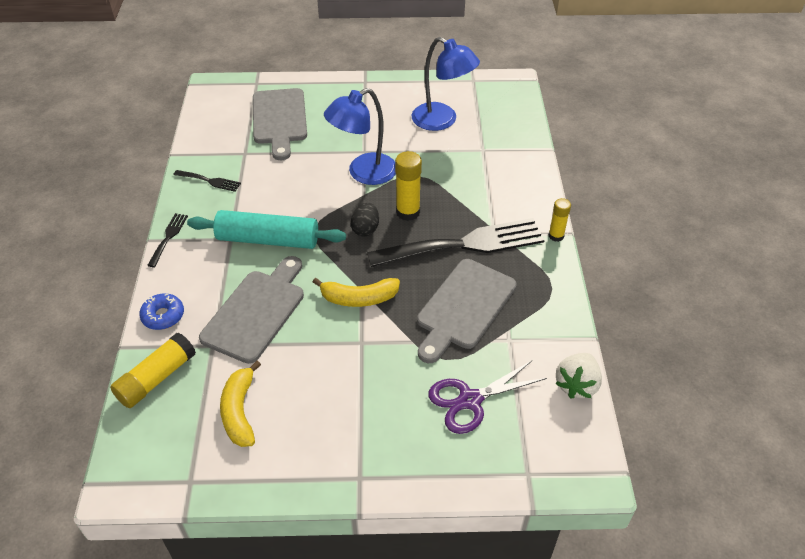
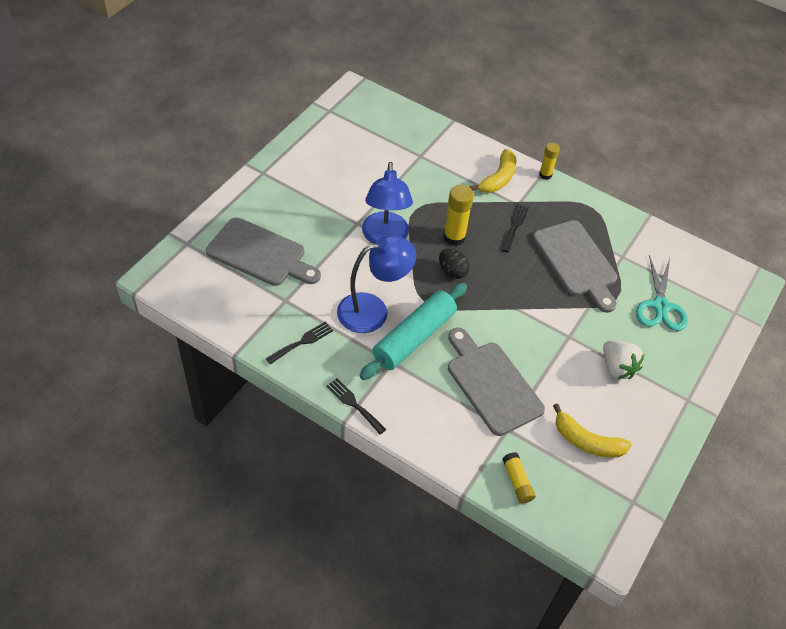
camera: 60 degrees left, 5 degrees up
yellow glue stick [110,333,196,408] -> yellow glue stick [502,452,536,503], size x0.63
blue donut [139,293,184,330] -> none
yellow banana [313,278,400,307] -> yellow banana moved to [470,149,516,193]
black fork [367,218,545,267] -> black fork [502,204,529,252], size x0.42
blue lamp [412,37,480,131] -> blue lamp moved to [337,235,416,333]
purple scissors [428,360,547,434] -> turquoise scissors [636,255,688,331]
white strawberry [555,353,602,399] -> white strawberry moved to [603,341,645,379]

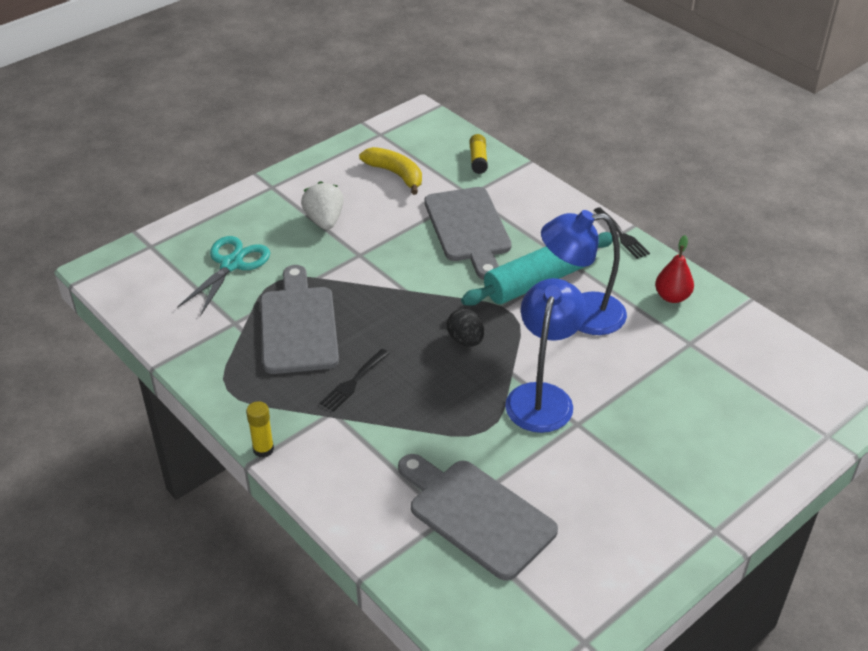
camera: 160 degrees left, 10 degrees down
grey cutting board [206,217,321,286] -> grey cutting board moved to [398,454,558,581]
black fork [266,322,333,364] -> red pear [655,235,694,303]
yellow glue stick [444,185,474,246] -> none
yellow banana [470,149,516,193] -> none

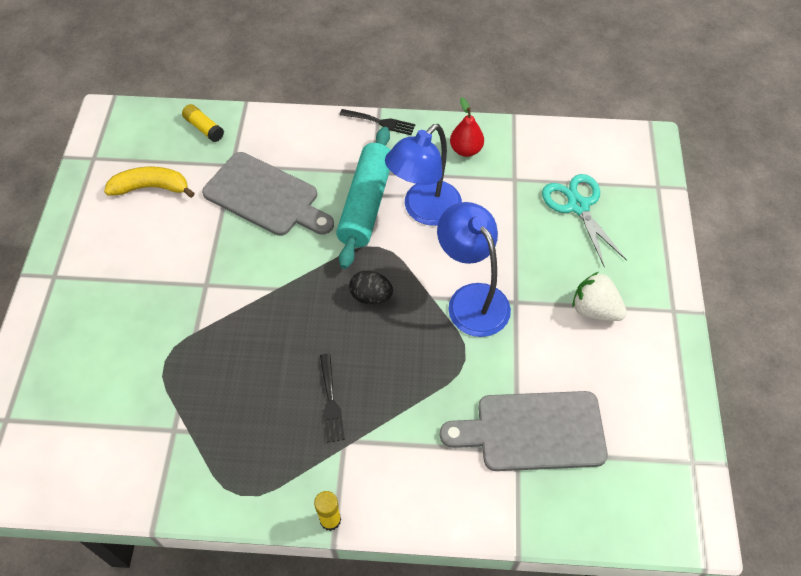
camera: 45 degrees left, 15 degrees up
turquoise scissors [177,236,270,316] -> turquoise scissors moved to [542,174,627,268]
grey cutting board [261,265,339,374] -> none
white strawberry [301,181,344,230] -> white strawberry moved to [572,272,627,321]

